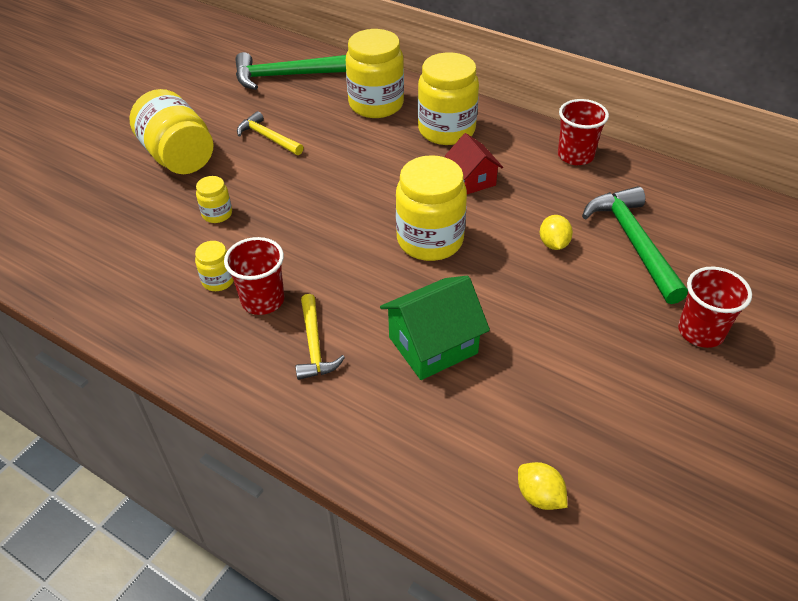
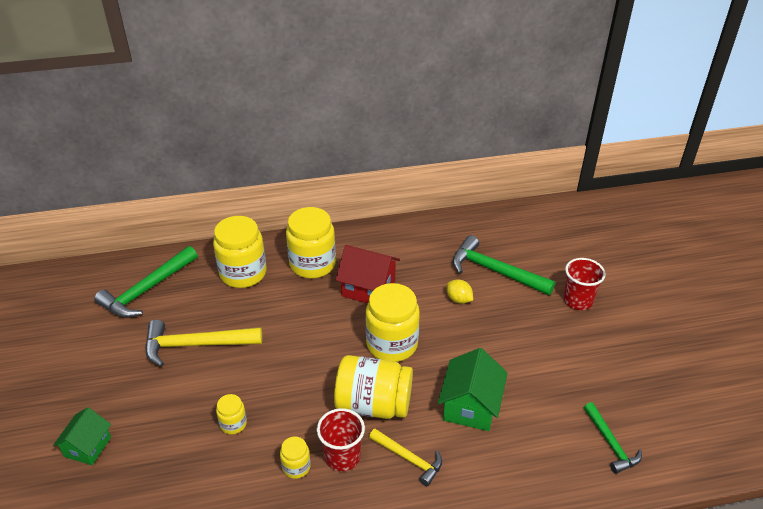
camera: 45 degrees left, 5 degrees down
yellow jar [129,89,214,174] -> yellow jar moved to [334,355,413,419]
yellow hammer [237,111,303,155] -> yellow hammer [145,320,262,367], size x1.65
red house [445,133,503,194] -> red house [336,245,400,304], size x1.50
yellow lemon [518,462,568,510] -> green hammer [584,402,642,474]
red cup [558,99,609,165] -> none
none -> green house [53,407,111,465]

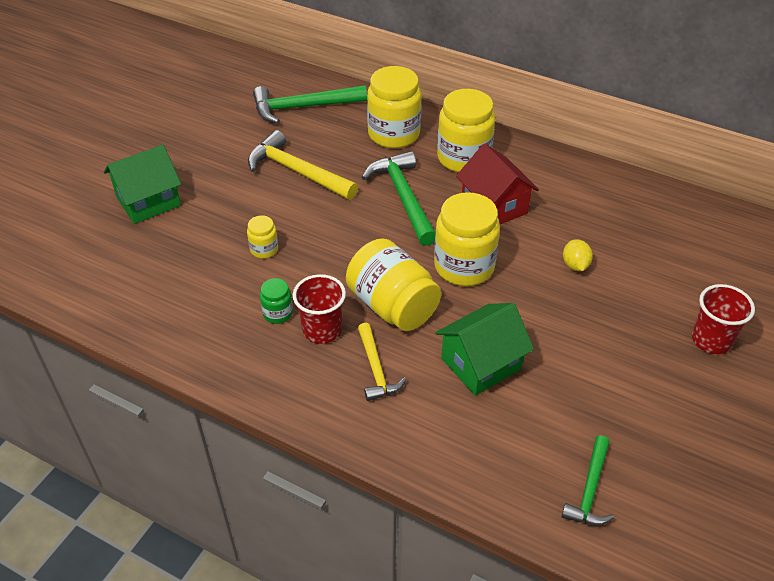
camera: 40 degrees right, 5 degrees up
green house [53,407,111,465] -> green house [104,145,181,224], size x1.50
yellow jar [280,437,311,479] -> green jar [260,278,293,324]
green hammer [452,235,555,295] -> green hammer moved to [362,151,436,246]

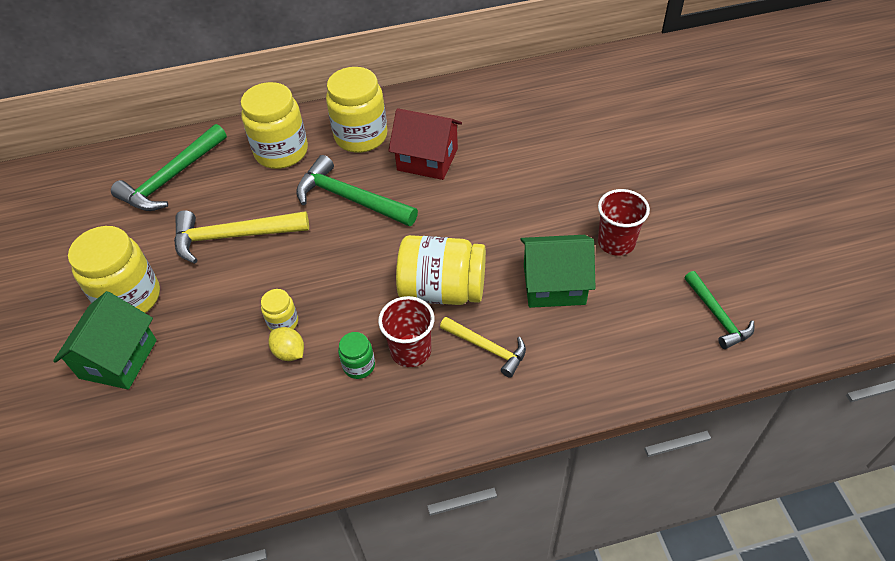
camera: 40 degrees left, 5 degrees up
yellow jar [434,192,500,286] -> yellow jar moved to [68,226,160,313]
green house [435,303,534,396] -> green house turned 75 degrees clockwise [520,235,596,308]
yellow lemon [563,239,593,271] -> yellow lemon moved to [269,327,304,361]
red cup [692,284,755,354] -> red cup moved to [598,189,650,256]

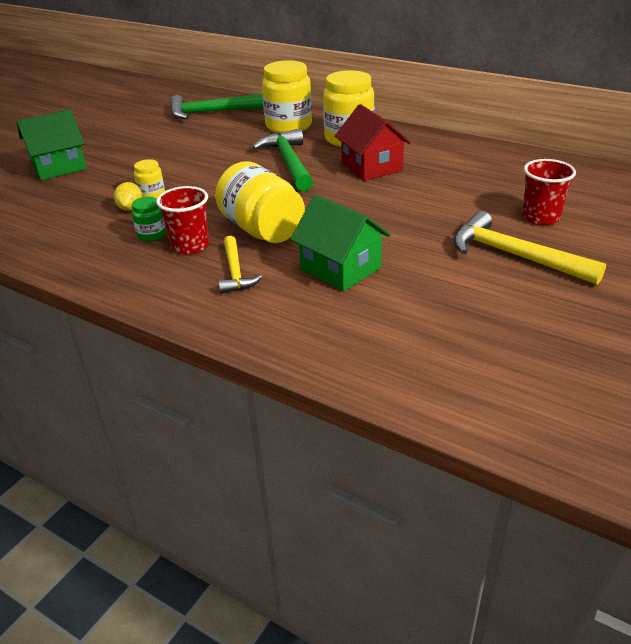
camera: 45 degrees right, 15 degrees down
yellow jar [68,226,160,313] -> none
yellow hammer [174,210,309,264] -> yellow hammer moved to [453,211,606,285]
red cup [598,189,650,256] -> red cup moved to [522,159,576,226]
green hammer [684,271,754,349] -> none

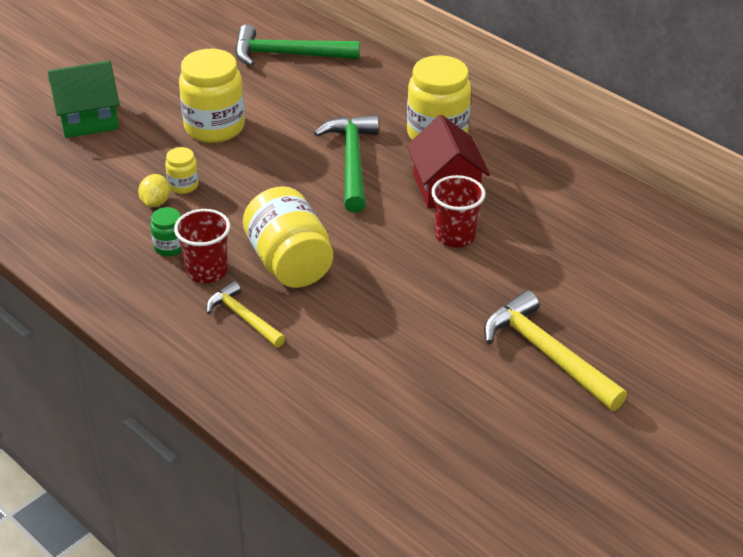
camera: 10 degrees right, 5 degrees up
yellow hammer [218,236,262,294] -> yellow hammer turned 135 degrees clockwise [206,281,285,348]
yellow jar [262,60,312,133] -> yellow jar moved to [179,49,245,143]
green house [290,195,390,291] -> none
red cup [522,159,576,226] -> red cup moved to [431,175,485,247]

